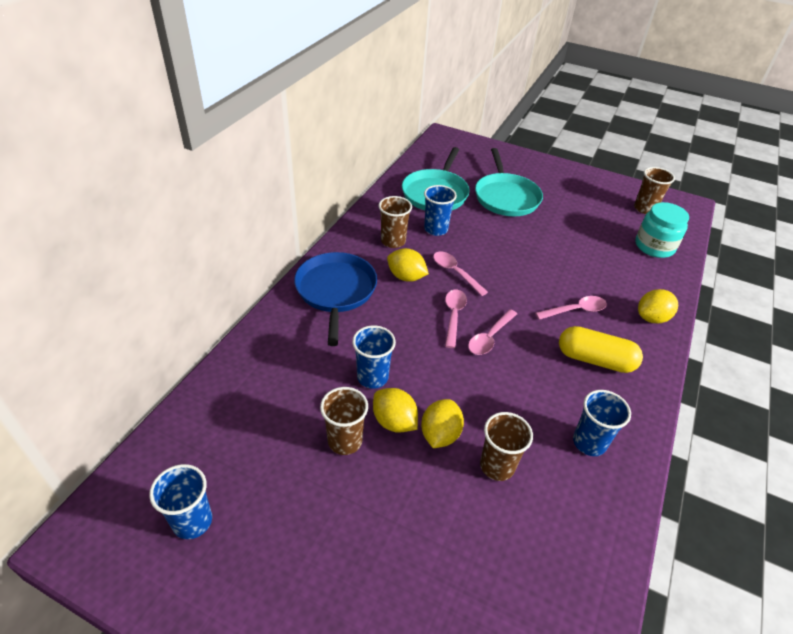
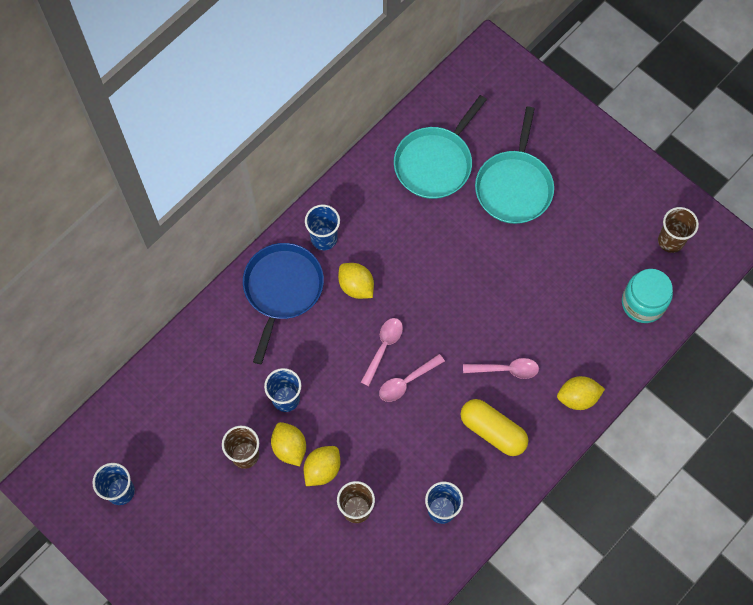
camera: 20 degrees right, 25 degrees up
brown cup [379,196,412,248] -> none
blue cup [424,185,457,236] -> blue cup moved to [305,205,340,250]
pink spoon [433,252,488,296] -> none

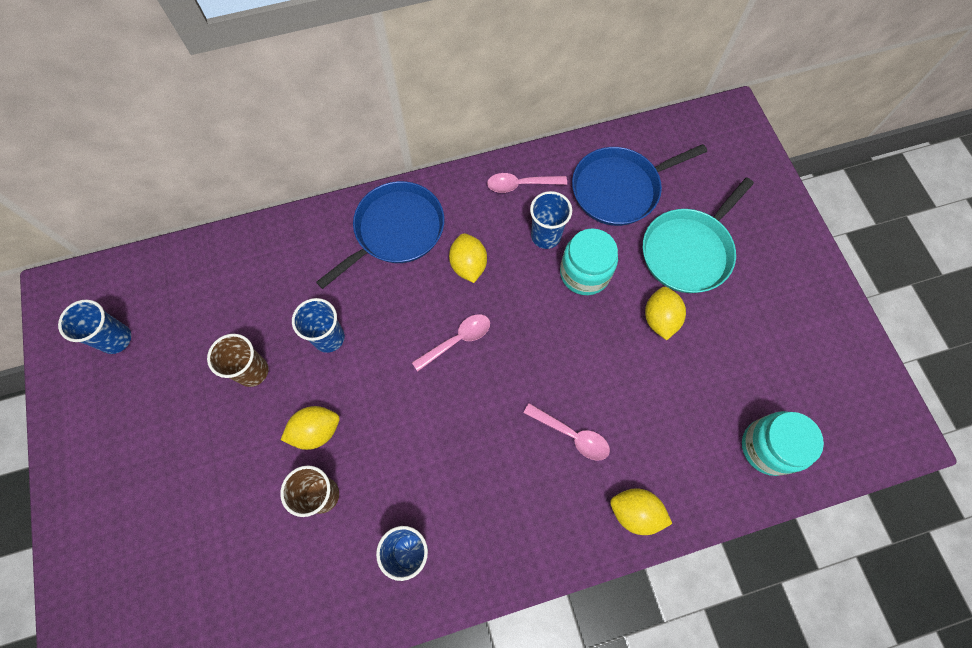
camera: 30 degrees right, 0 degrees up
yellow lemon [271,422,306,466] -> yellow lemon moved to [645,287,686,340]
blue cup [305,205,340,250] -> blue cup moved to [530,191,572,249]
pink spoon [379,354,445,402] -> pink spoon moved to [487,173,567,193]
turquoise pan [394,95,487,199] -> blue pan [572,144,707,226]
yellow capsule [460,399,528,456] -> none
brown cup [658,207,699,253] -> none
none -> turquoise jar [560,228,618,295]

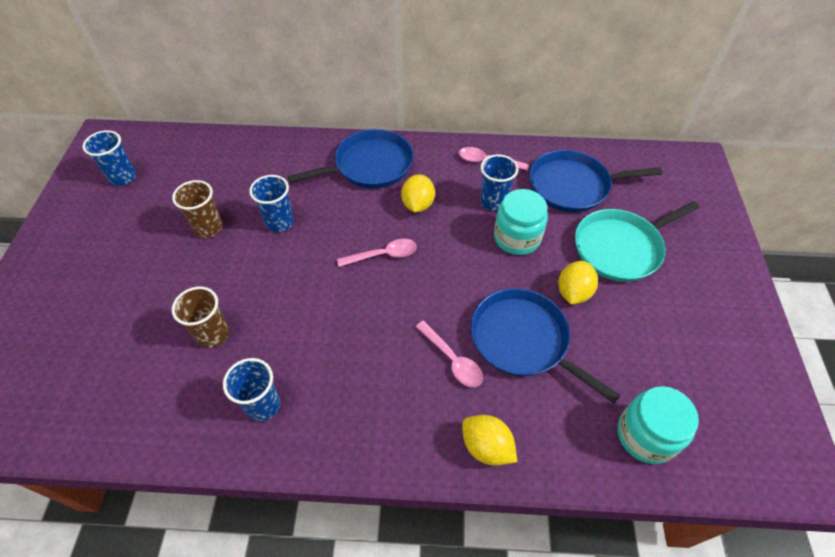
camera: 20 degrees right, 15 degrees down
yellow lemon [281,406,340,450] -> none
none -> blue pan [471,288,620,403]

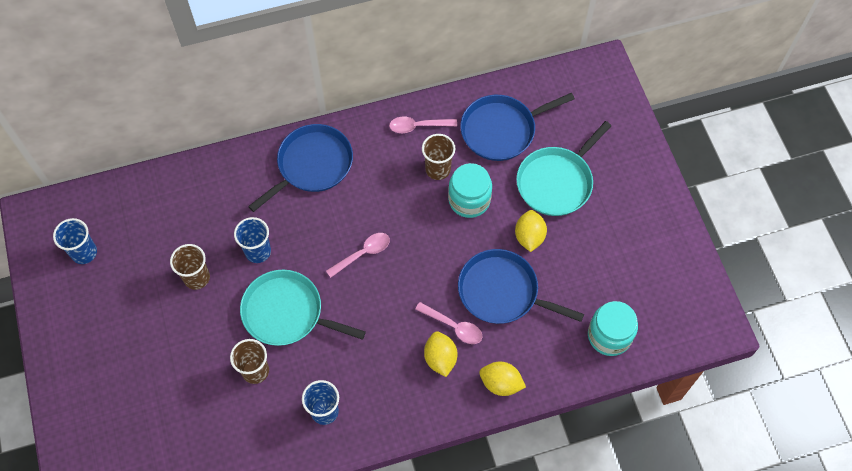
camera: 20 degrees left, 10 degrees up
yellow lemon [401,174,435,212] -> yellow lemon moved to [424,331,457,377]
blue cup [480,154,518,211] -> brown cup [422,134,455,180]
none -> turquoise pan [240,270,366,346]

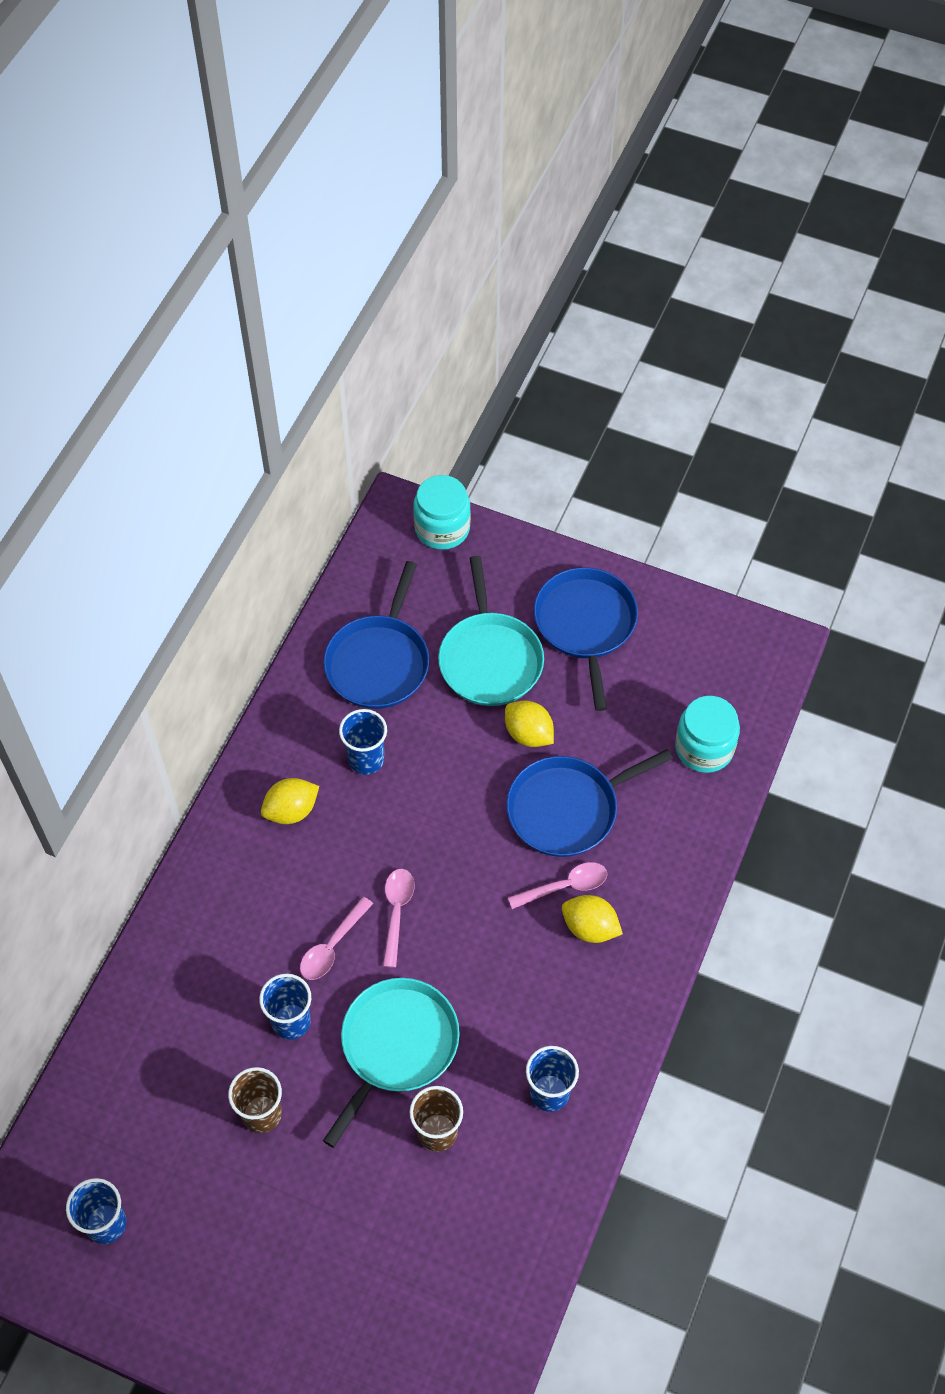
camera: 50 degrees left, 5 degrees down
turquoise pan [240,270,366,346] -> turquoise pan turned 150 degrees clockwise [323,978,460,1148]
blue pan [248,124,353,212] -> blue pan moved to [534,567,638,711]
pink spoon [389,117,457,133] -> pink spoon moved to [300,897,373,980]
brown cup [422,134,455,180] -> blue cup [339,709,387,775]
turquoise jar [448,163,492,218] -> turquoise jar moved to [413,475,471,550]
yellow lemon [479,362,526,396] -> yellow lemon moved to [261,778,319,824]

